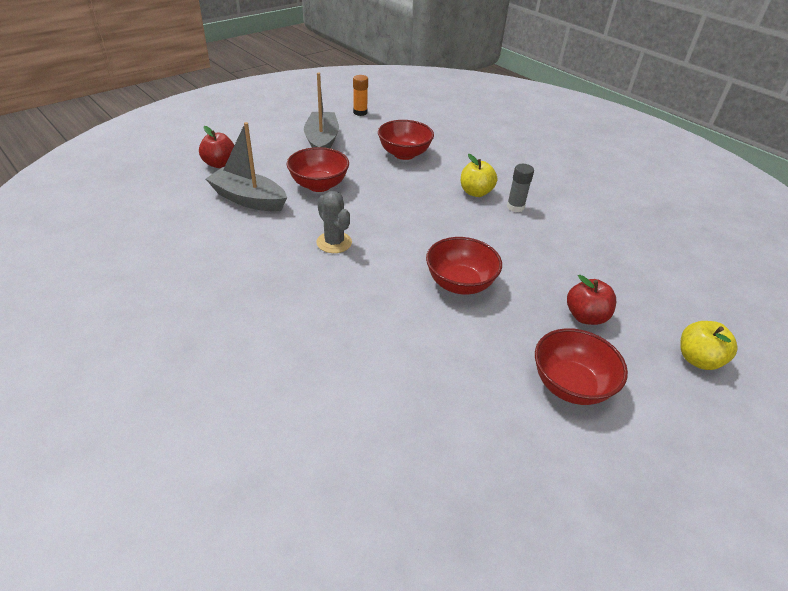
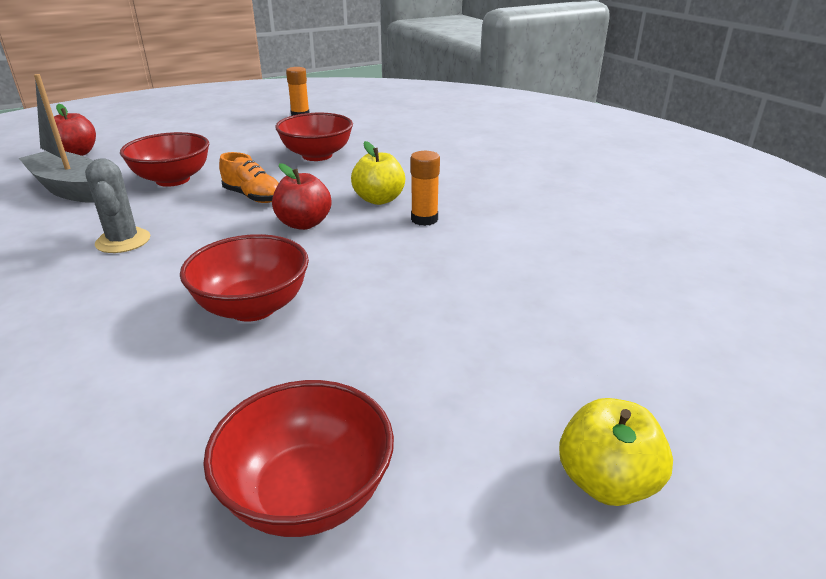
camera: 15 degrees right, 10 degrees down
grey boat [304,73,339,149] -> none
grey glue stick [507,164,534,212] -> orange glue stick [411,151,440,226]
red apple [567,275,616,325] -> red apple moved to [272,163,331,230]
none -> orange shoe [219,152,279,203]

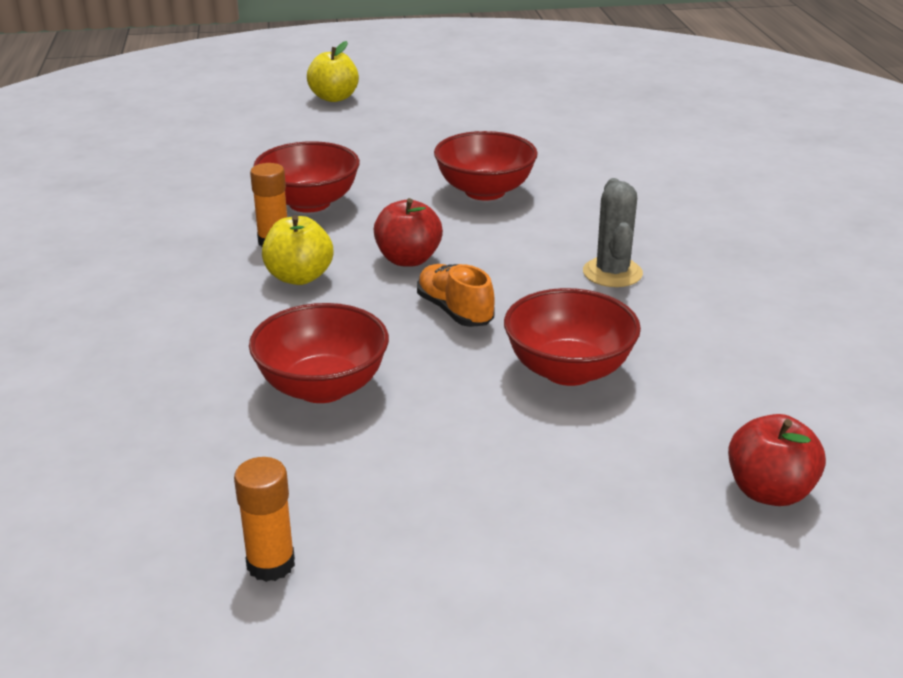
camera: 160 degrees left, 0 degrees up
grey boat [19,74,94,203] -> none
red bowl [203,380,394,537] -> red bowl moved to [253,141,360,213]

